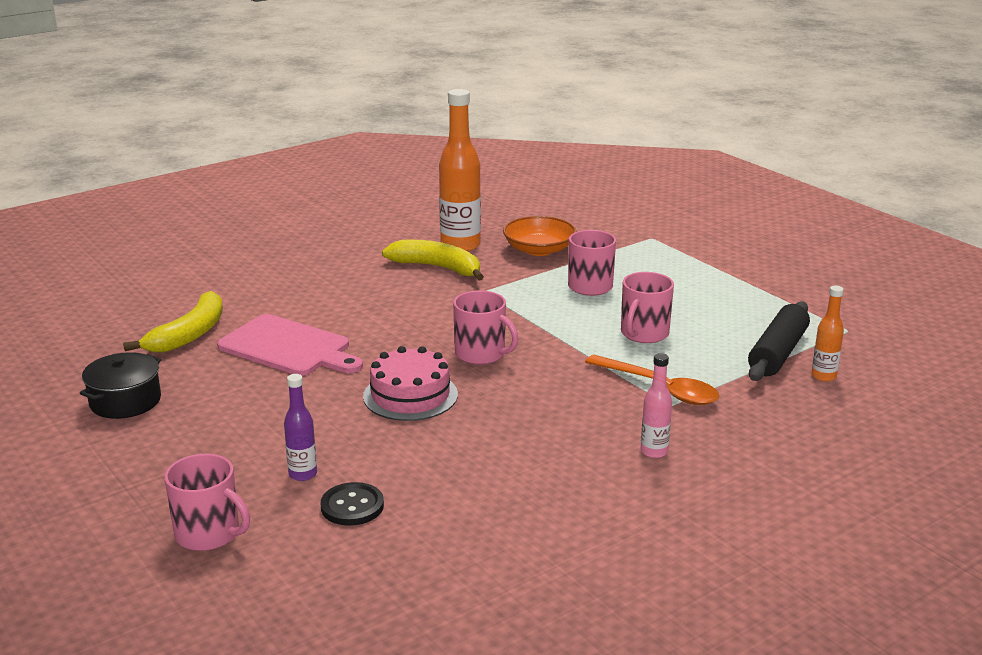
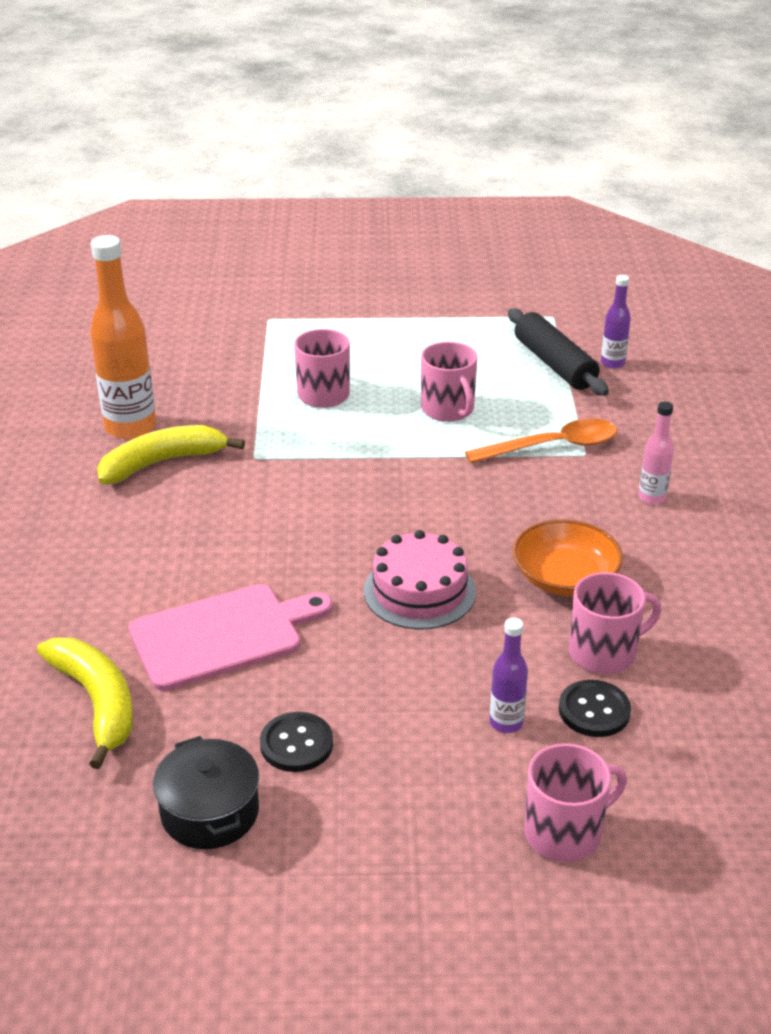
camera: 55 degrees left, 10 degrees up
pink mug [453,290,518,365] -> pink mug moved to [569,572,661,674]
orange bowl [503,216,577,256] -> orange bowl moved to [513,519,623,596]
orange bottle [811,285,844,382] -> purple bottle [601,275,631,369]
none -> black button [260,712,333,772]

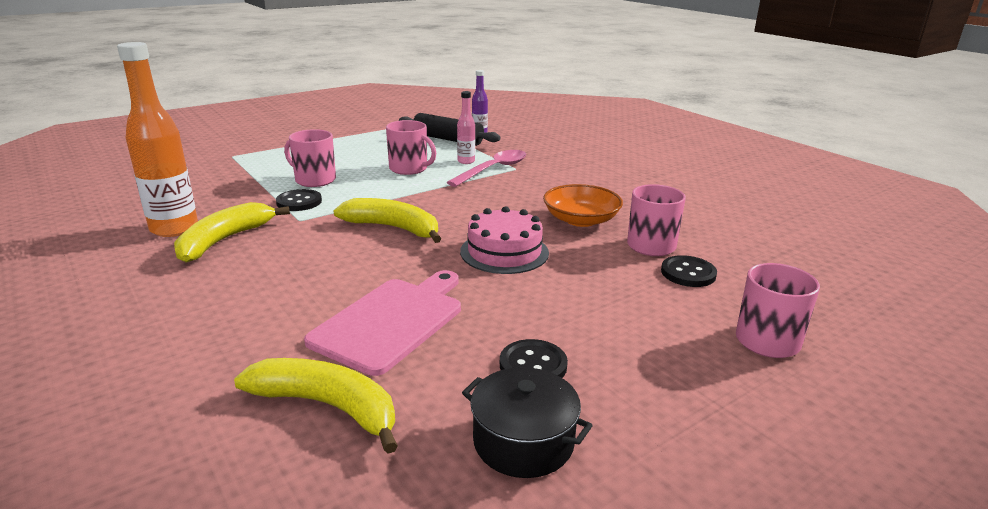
camera: 35 degrees left, 10 degrees down
orange spoon [465,419,617,463] -> pink spoon [447,150,526,187]
purple bottle [490,618,528,733] -> none
pink bottle [638,402,674,505] -> pink bottle moved to [457,91,475,164]
none -> black button [276,189,322,211]
none -> yellow banana [334,198,441,243]

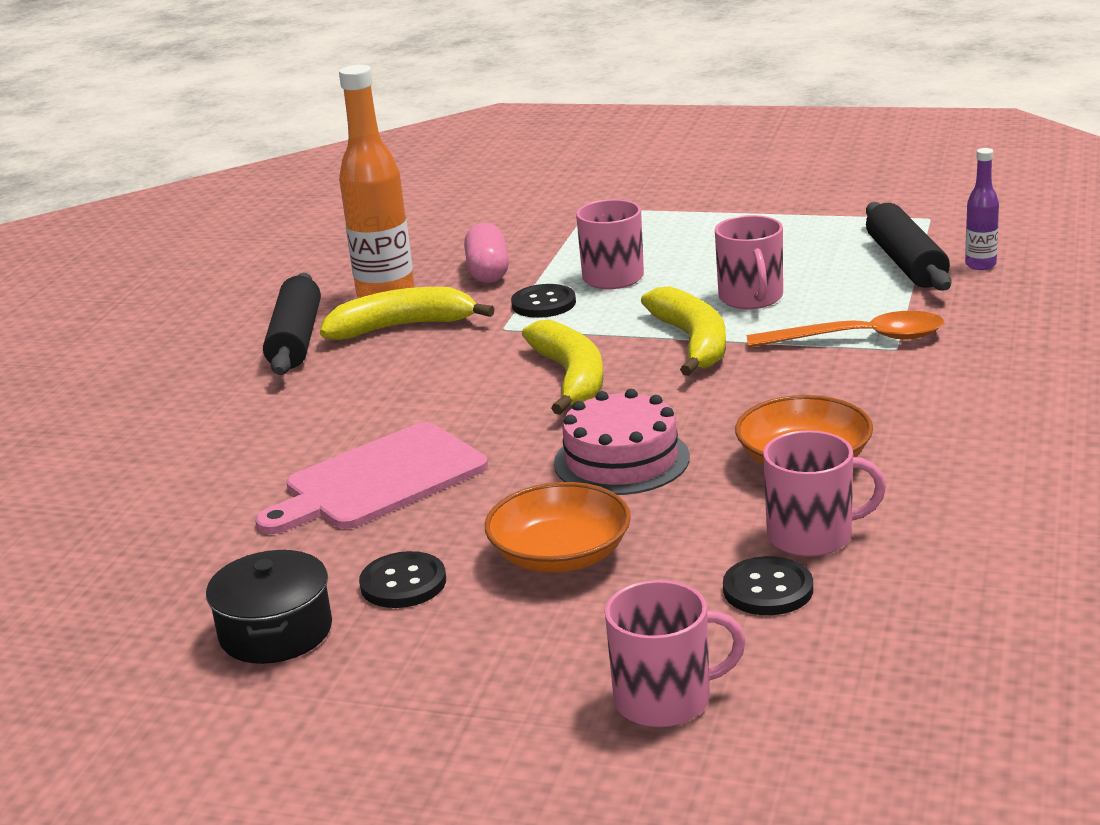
camera: 55 degrees right, 0 degrees up
yellow banana [234,358,398,454] -> yellow banana moved to [641,286,726,376]
pink cutting board [304,270,461,376] -> pink cutting board turned 150 degrees clockwise [255,422,488,534]
pink spoon [447,150,526,187] -> orange spoon [746,311,944,348]
pink bottle [457,91,475,164] -> none
none -> black rolling pin [263,273,321,375]
none -> pink capsule [464,223,509,283]
none -> orange bowl [485,482,631,573]

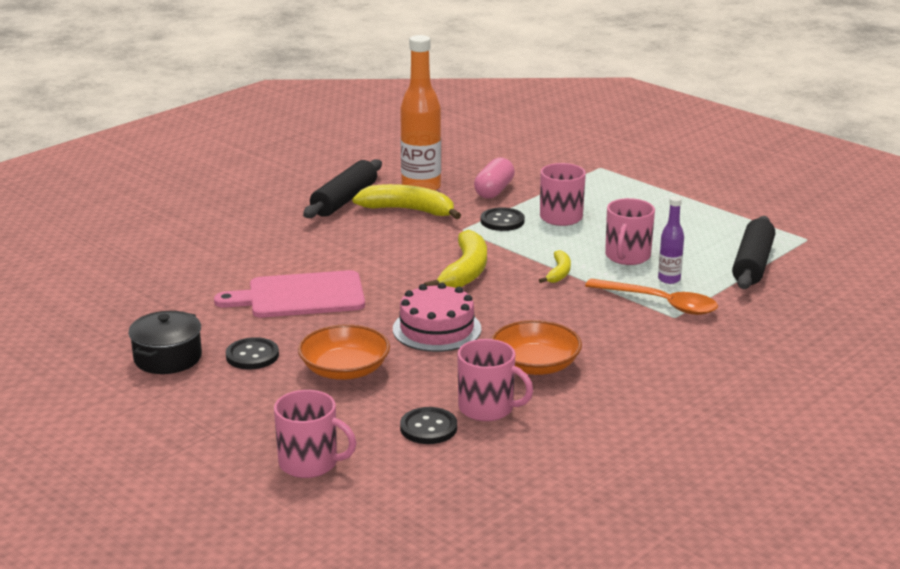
camera: 25 degrees right, 0 degrees up
yellow banana [641,286,726,376] -> yellow banana [539,250,571,283], size x0.54
purple bottle [965,148,999,270] -> purple bottle moved to [658,196,684,284]

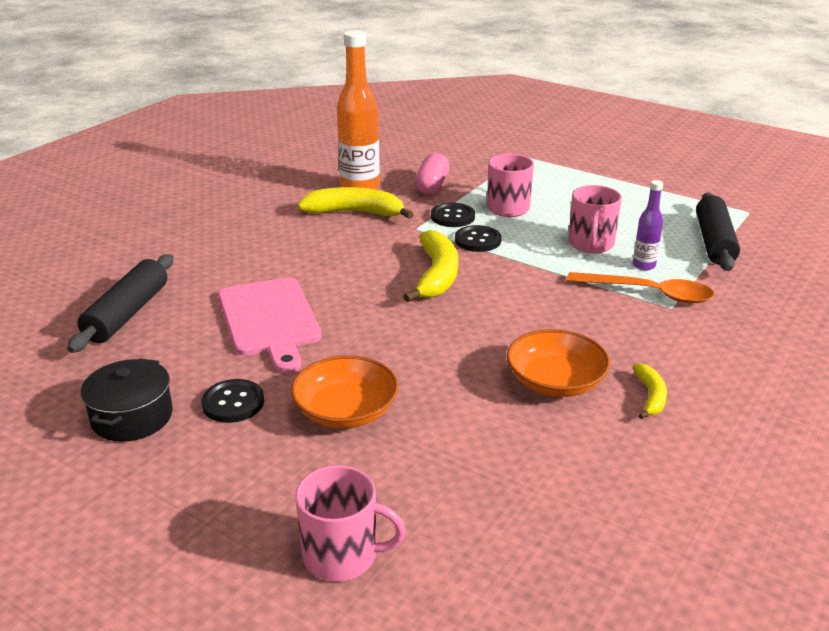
camera: 10 degrees left, 5 degrees up
pink cutting board [214,270,365,318] -> pink cutting board turned 90 degrees counterclockwise [218,277,322,373]
black rolling pin [303,159,382,218] -> black rolling pin moved to [67,254,173,353]
pink cake [393,283,481,352] -> none
black button [400,407,457,444] -> black button moved to [455,225,501,252]
pink mug [457,339,533,421] -> none
yellow banana [539,250,571,283] -> yellow banana moved to [633,363,667,419]

